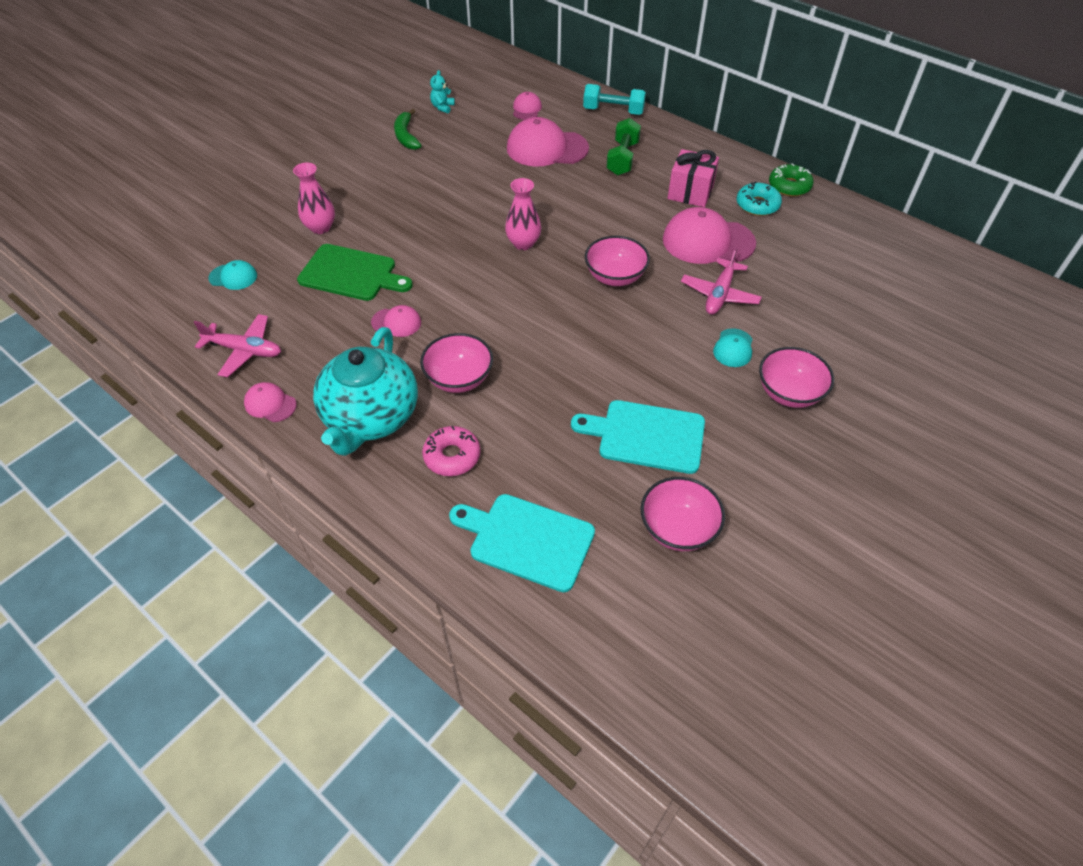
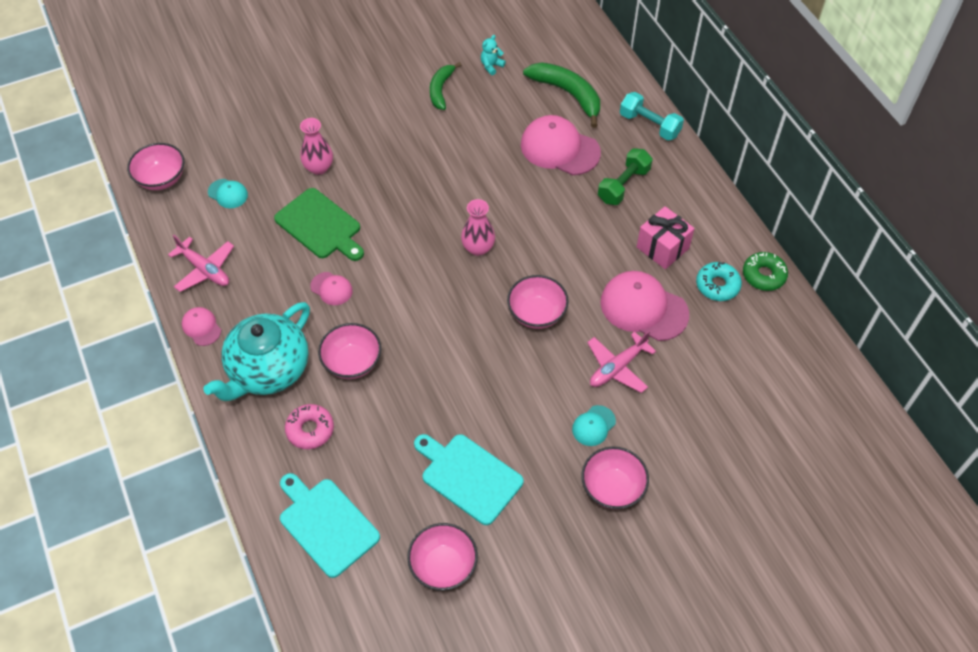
camera: 25 degrees right, 5 degrees up
pink cap [513,92,542,120] -> green banana [523,62,600,128]
none -> pink bowl [127,143,184,190]

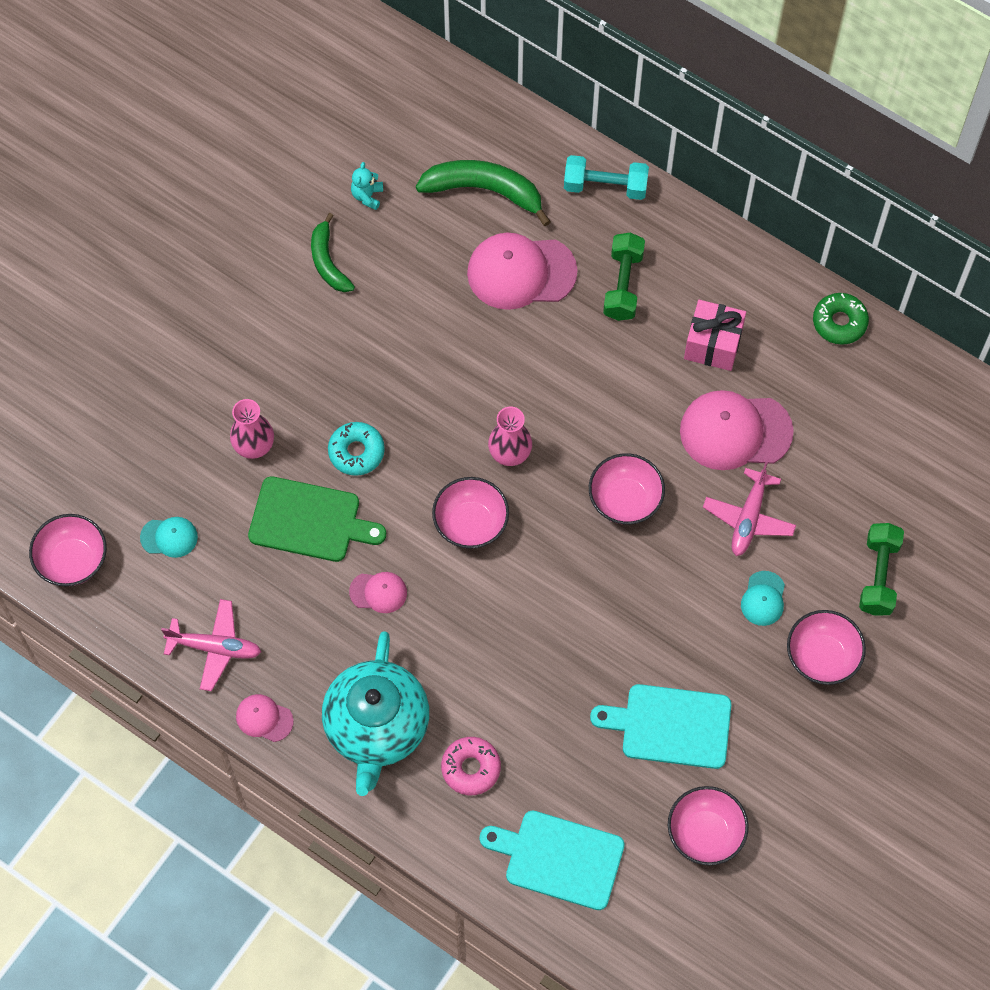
camera: 30 degrees left, 10 degrees up
pink bowl [318,323,381,379] -> pink bowl moved to [432,477,509,549]
turquoise donut [696,262,742,301] -> turquoise donut moved to [328,422,385,476]
none -> green dumbbell [859,523,904,616]

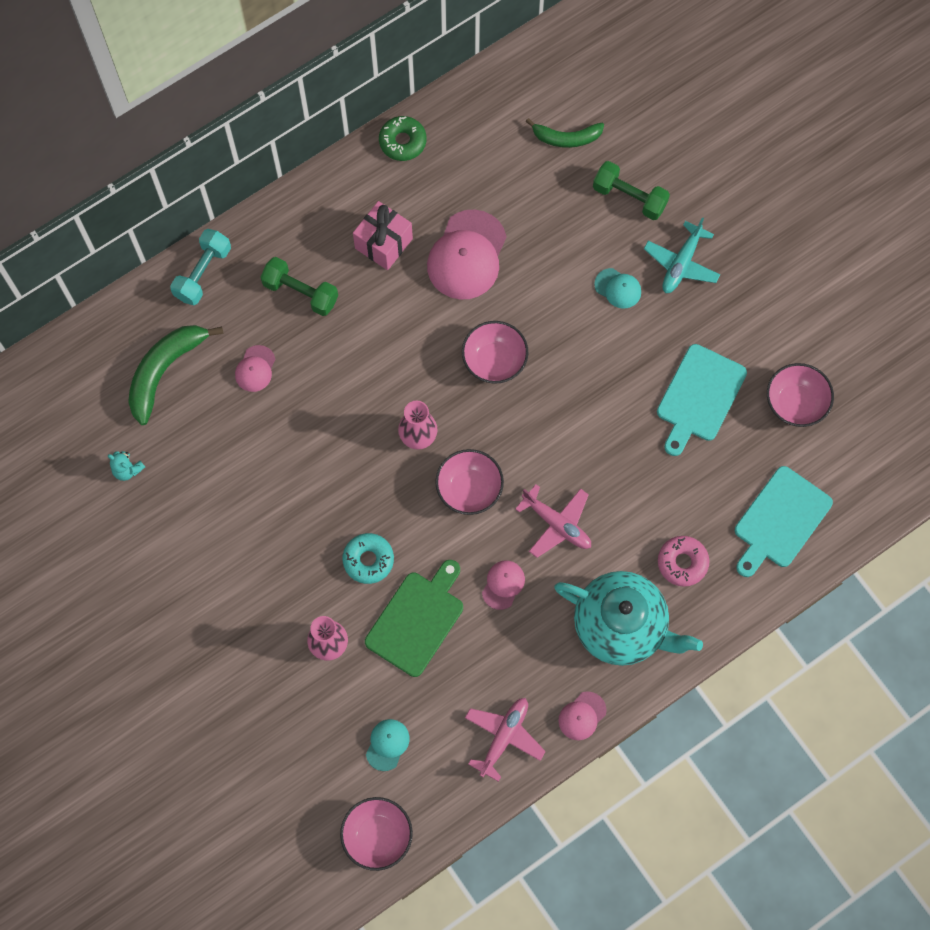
camera: 70 degrees left, 5 degrees up
green banana [311,213,355,292] -> green banana moved to [525,118,604,148]
pink cap [467,233,578,310] -> pink cap [235,345,275,392], size x0.50
pink plane [703,462,796,556] -> pink plane moved to [515,484,591,558]
pink bowl [787,610,866,685] -> turquoise plane [644,217,720,293]

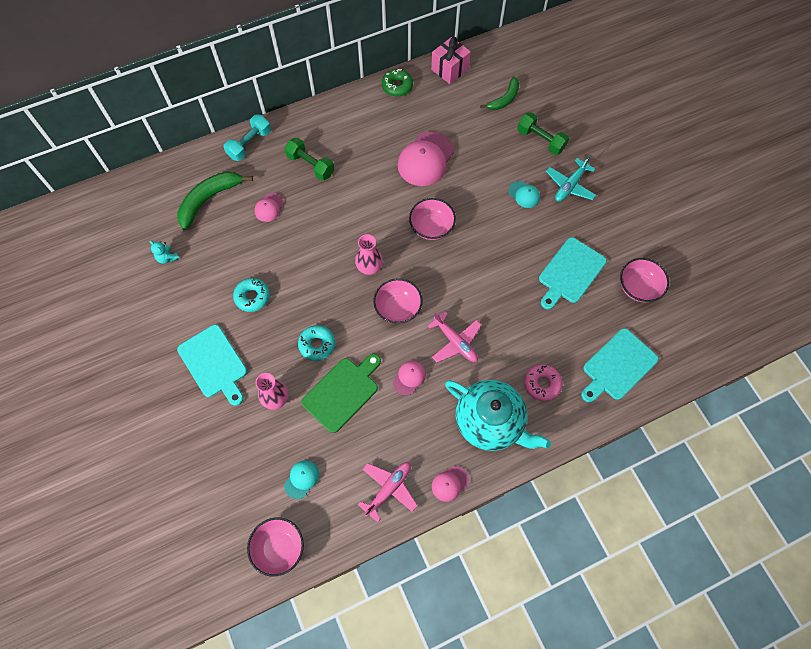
camera: 10 degrees right, 5 degrees down
pink gift [353,201,413,270] -> pink gift moved to [431,37,471,84]
green banana [525,118,604,148] -> green banana turned 60 degrees counterclockwise [480,76,519,110]
none -> turquoise cutting board [177,325,247,406]
none -> turquoise donut [233,278,270,312]

